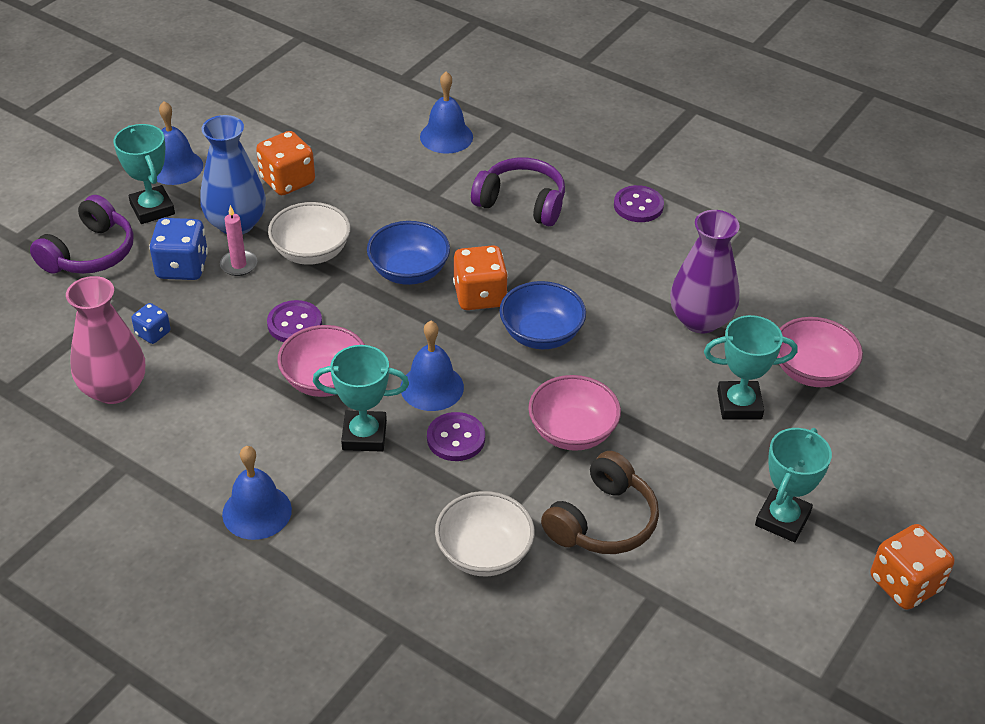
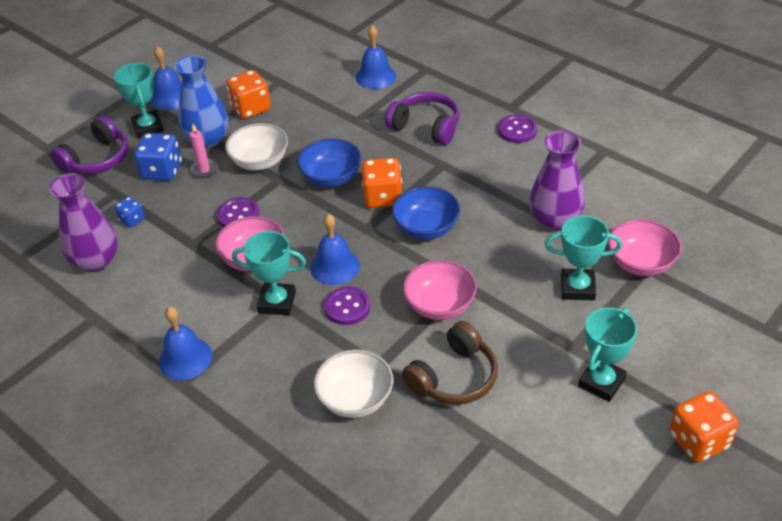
camera: 10 degrees right, 0 degrees up
pink vase [66,276,145,404] -> purple vase [49,173,118,272]

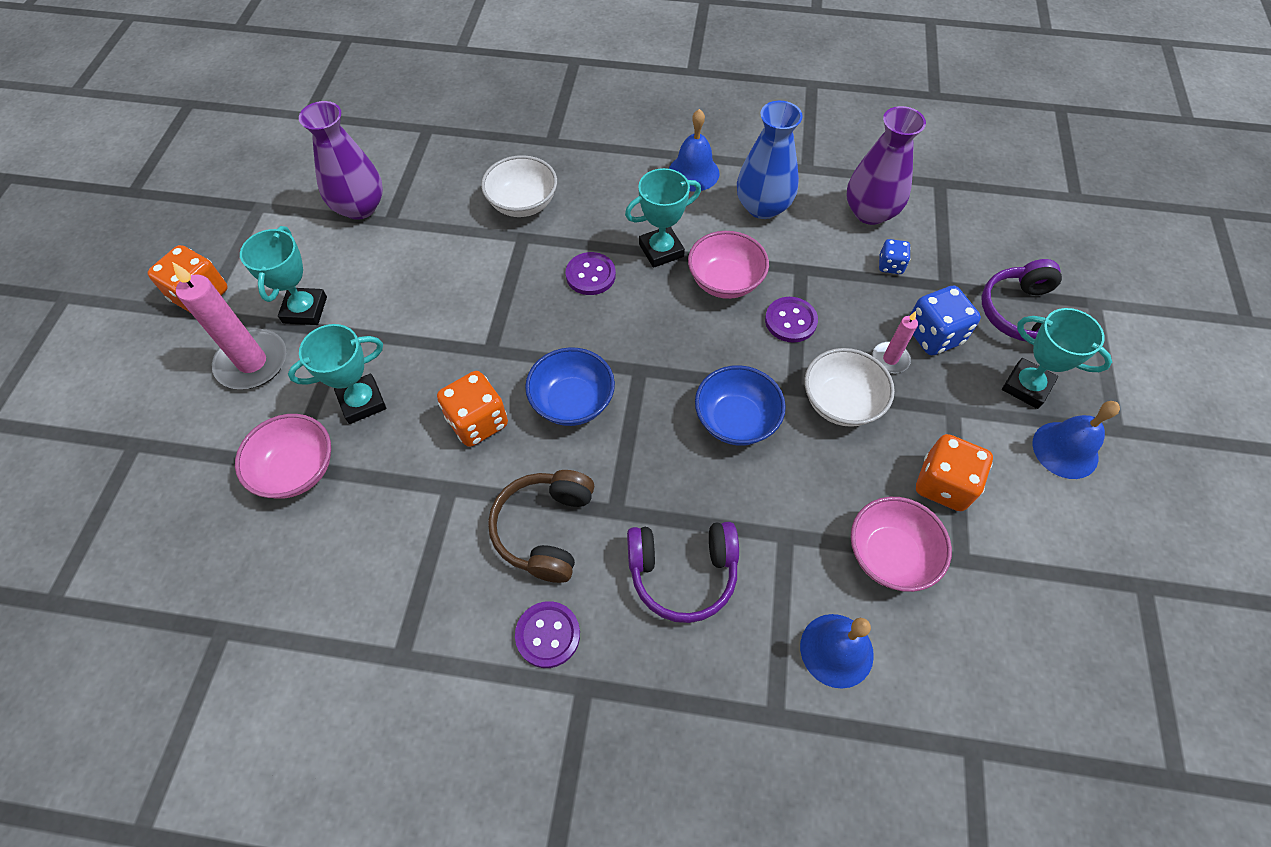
camera: 145 degrees right, 15 degrees up
blue vase [174,55,228,148] -> blue vase moved to [737,101,803,219]
blue bell [310,214,360,285] -> none
orange dice [362,158,402,208] -> orange dice moved to [437,371,508,447]
brown headphones [402,321,498,405] -> brown headphones moved to [488,470,594,583]
pink bowl [403,260,477,320] -> pink bowl moved to [851,497,952,592]
purple vase [529,131,585,231] -> purple vase moved to [299,101,383,220]
none -> pink candle [172,262,286,389]

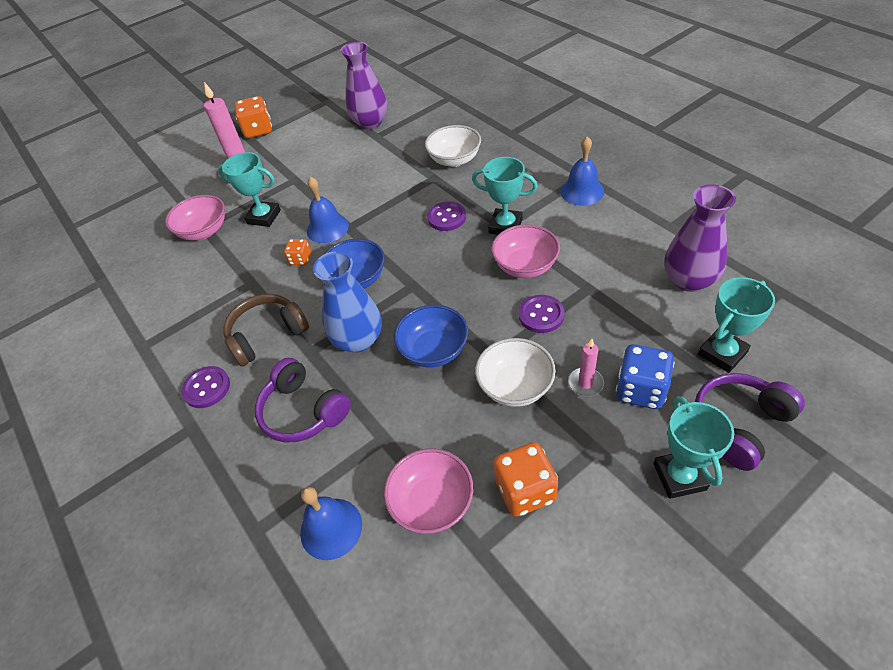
camera: 50 degrees right, 10 degrees down
turquoise trophy [240,226,327,325] -> turquoise trophy moved to [698,277,775,373]
orange dice [437,371,508,447] -> orange dice [284,239,311,265], size x0.56
blue vase [737,101,803,219] -> blue vase moved to [313,251,382,353]
blue dice [879,239,911,274] -> none
blue bell [1033,401,1120,479] -> blue bell moved to [307,177,349,243]

